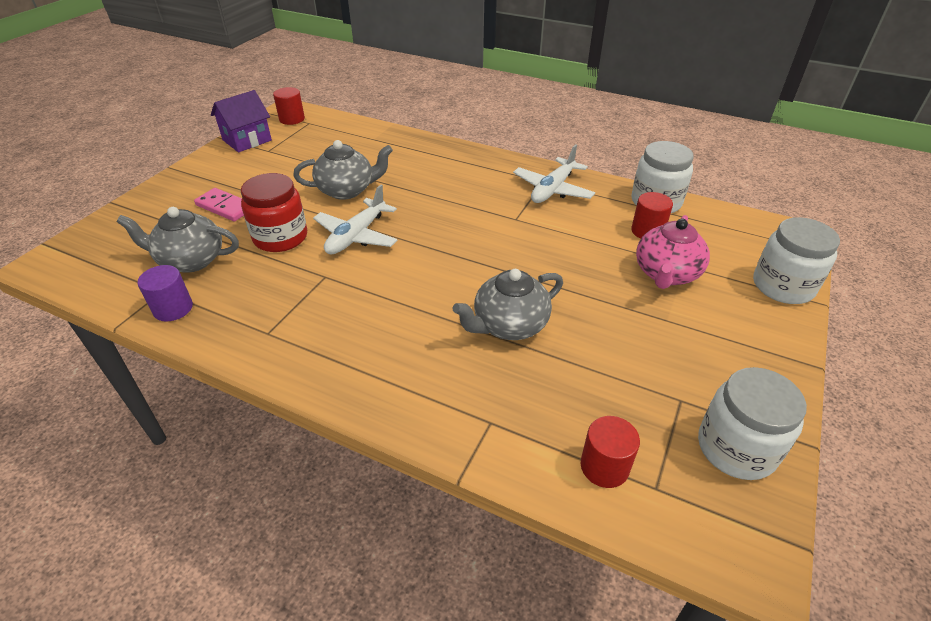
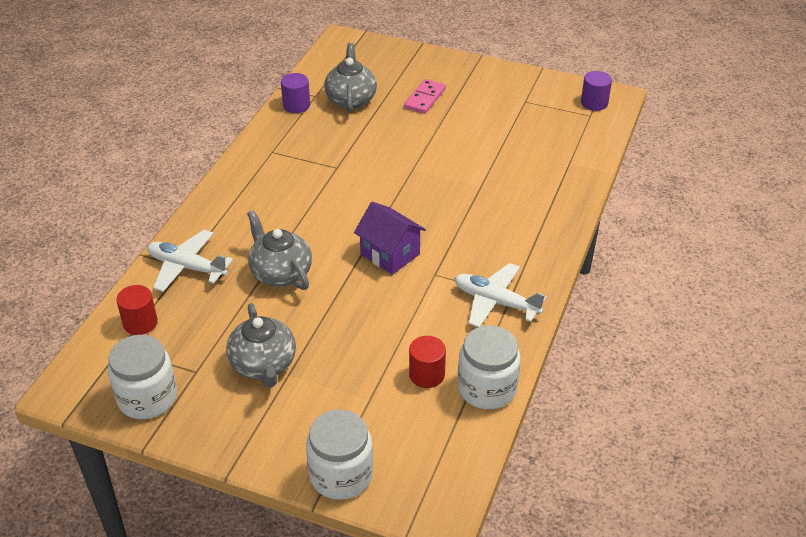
camera: 85 degrees right, 0 degrees up
purple house [211,90,272,152] -> purple house moved to [354,202,426,275]
red jar [241,173,307,252] -> none
red cylinder [273,87,305,125] -> purple cylinder [581,71,612,111]
grey teapot [293,140,393,200] -> grey teapot moved to [226,303,296,388]
white plane [313,185,398,254] -> white plane moved to [147,230,233,292]
pink teapot [636,215,710,289] -> none

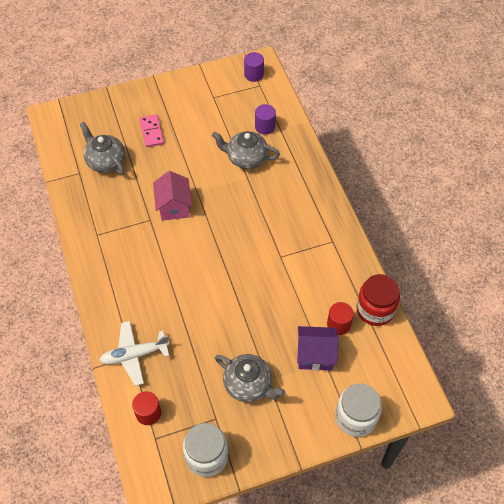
camera: 40 degrees left, 15 degrees up
grey teapot [247,210,312,290] -> grey teapot moved to [212,131,280,169]
purple cylinder [281,73,310,113] -> purple cylinder moved to [255,104,276,135]
purple house [354,202,426,275] -> purple house moved to [297,326,339,371]
white plane [454,263,547,327] -> none
white jar [458,325,521,409] -> red jar [356,274,400,326]
none -> pink house [153,171,192,221]

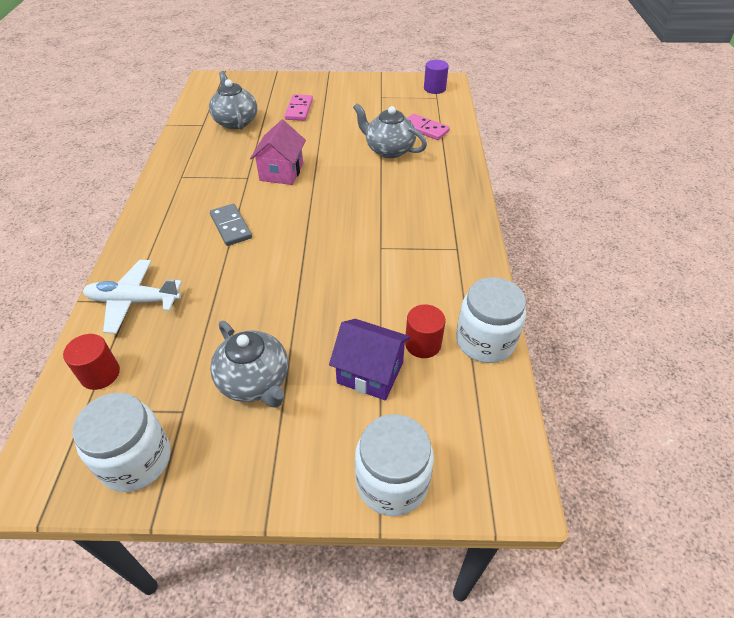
camera: 20 degrees right, 10 degrees down
purple cylinder [255,104,276,135] -> pink domino [408,114,450,140]
red jar [356,274,400,326] -> white jar [456,277,526,363]
none -> grey domino [210,204,252,246]

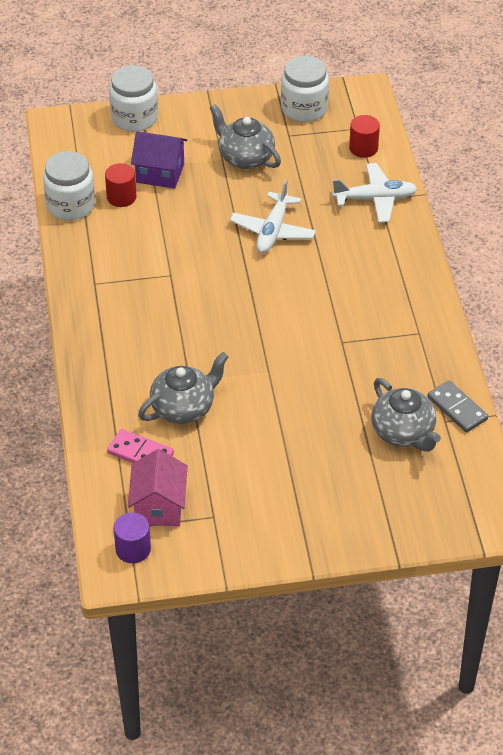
camera: 170 degrees right, 0 degrees up
grey domino [210,204,252,246] -> grey domino moved to [427,380,488,432]
pink house [250,120,306,185] -> pink house moved to [128,449,188,526]
pink domino [284,94,313,121] -> none
grey teapot [353,103,427,158] -> grey teapot turned 60 degrees counterclockwise [138,352,229,424]
none -> white plane [230,180,316,253]

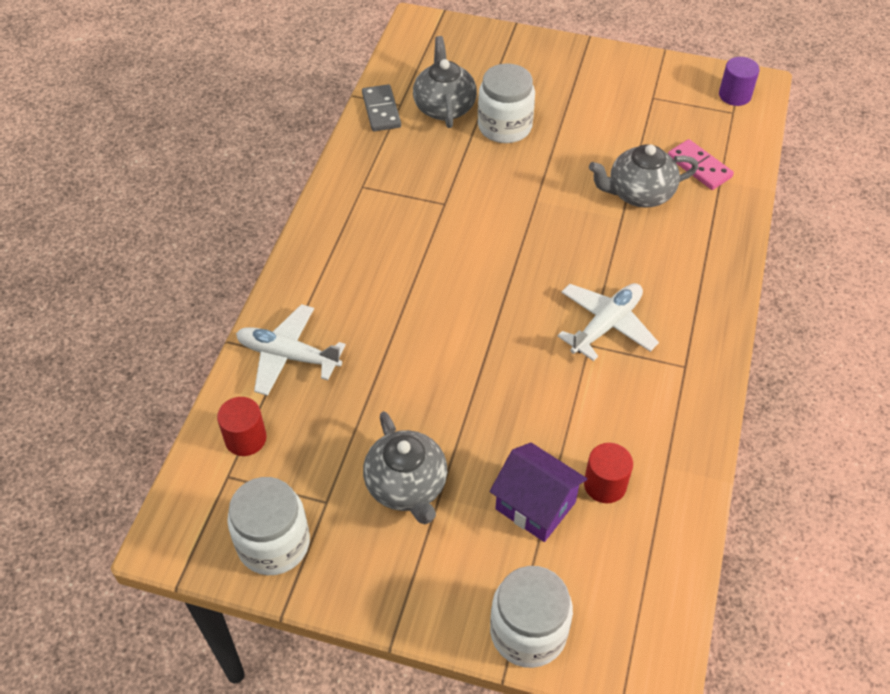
camera: 155 degrees left, 5 degrees up
white jar [43,151,95,221] -> white jar moved to [478,63,535,143]
pink house [128,449,188,526] -> none
white plane [230,180,316,253] -> white plane moved to [558,283,659,361]

